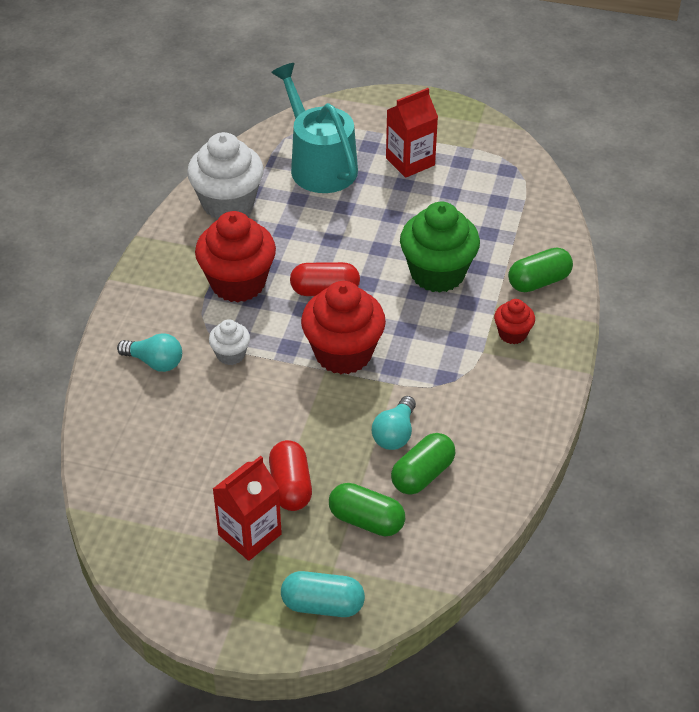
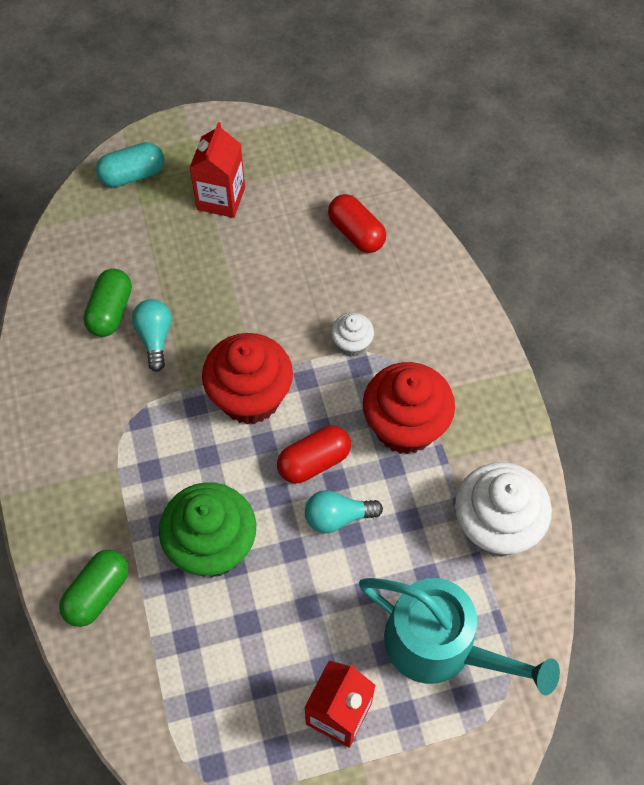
camera: 150 degrees right, 15 degrees up
turquoise light bulb [117,333,182,372] -> turquoise light bulb moved to [305,490,383,533]
red capsule [269,440,312,511] -> red capsule moved to [328,194,386,253]
green capsule [329,483,405,536] -> none
red cupcake [494,299,535,344] -> none

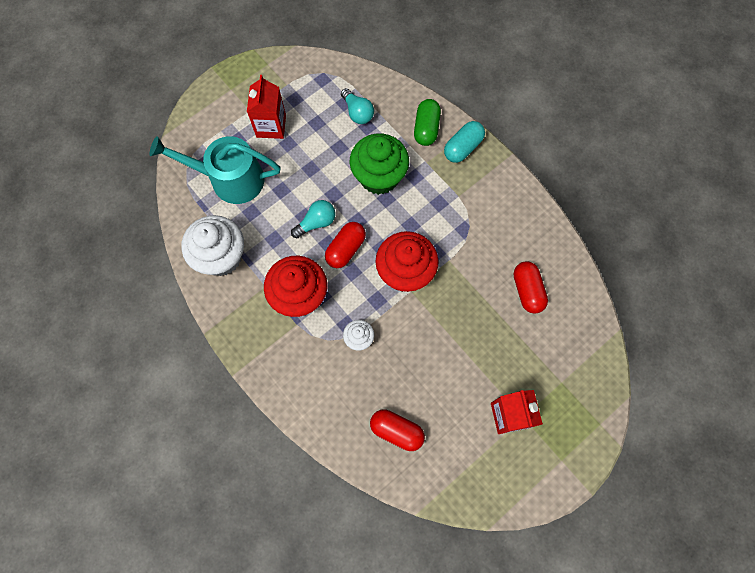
camera: 155 degrees right, 10 degrees up
green capsule [83,269,132,337] -> red capsule [513,261,548,314]
turquoise capsule [96,142,164,187] -> turquoise capsule moved to [444,121,485,163]
turquoise light bulb [132,299,172,372] -> turquoise light bulb moved to [341,88,374,124]

